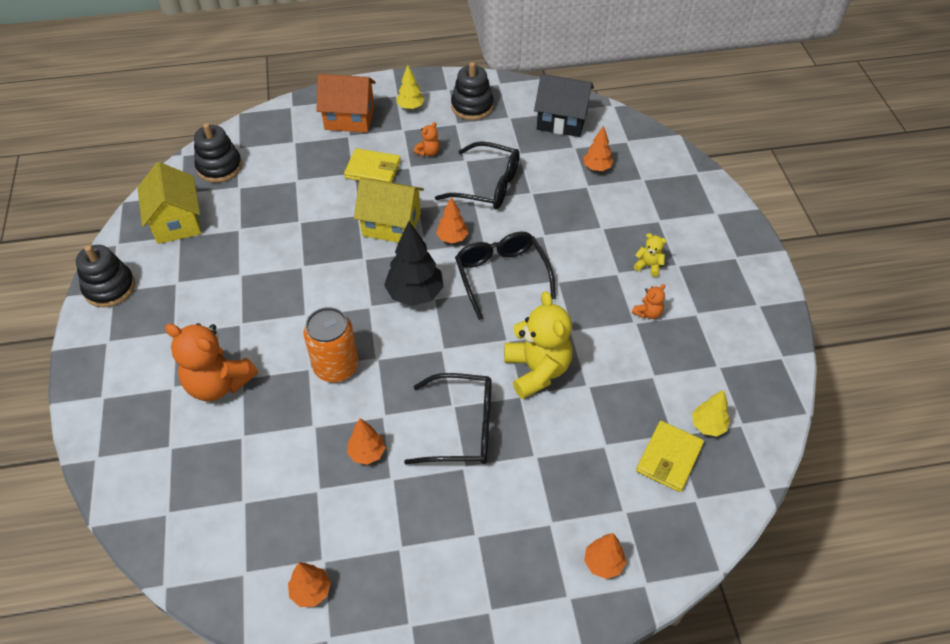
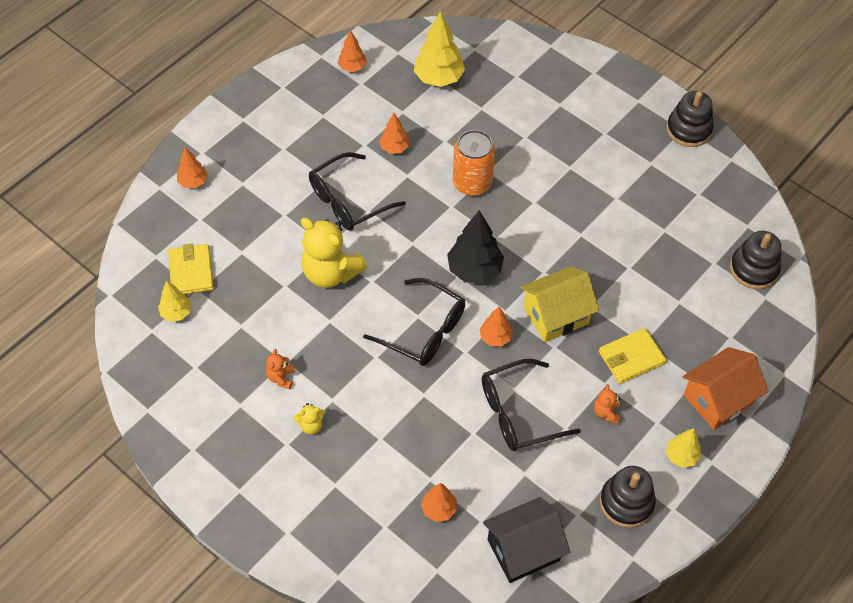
camera: 140 degrees right, 5 degrees up
yellow house [137,162,201,244] -> none
orange teddy bear [165,323,258,401] -> none
none -> yellow tree [414,11,465,87]

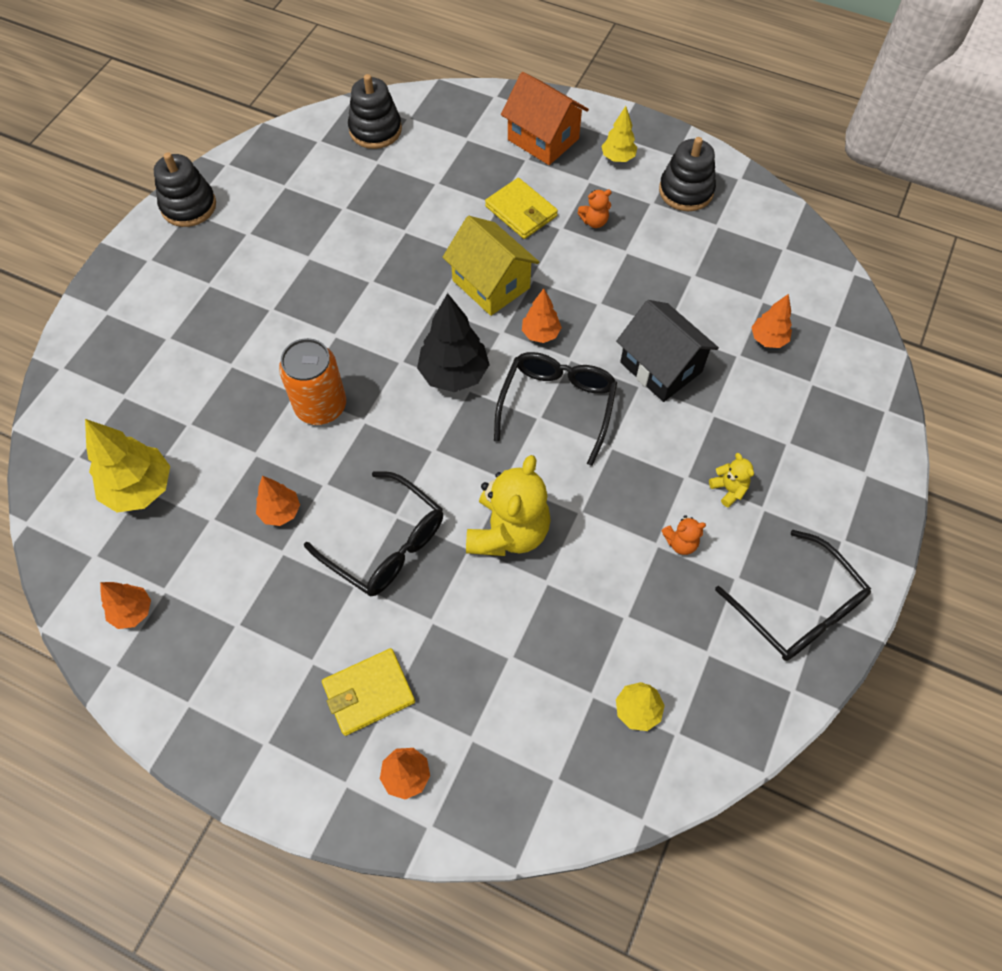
camera: 105 degrees left, 5 degrees up
yellow wallet [168,243,214,294] -> yellow wallet moved to [322,648,415,736]
black glasses [482,359,580,451] -> black glasses moved to [715,530,871,661]
black house [483,497,570,583] -> black house moved to [616,300,719,402]

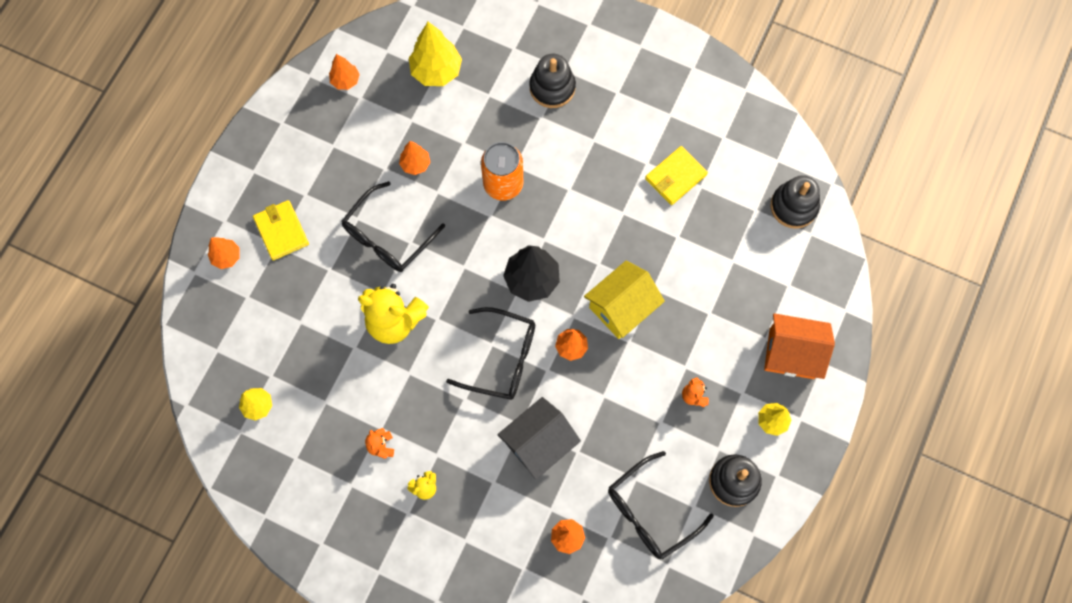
camera: 90 degrees right, 10 degrees up
black stacking toy [154,152,216,227] -> black stacking toy moved to [530,54,576,108]
yellow wallet [485,178,558,239] -> yellow wallet moved to [645,146,708,205]
orange house [501,72,589,165] -> orange house turned 60 degrees clockwise [764,313,835,379]
black glasses [715,530,871,661] -> black glasses moved to [608,451,714,559]

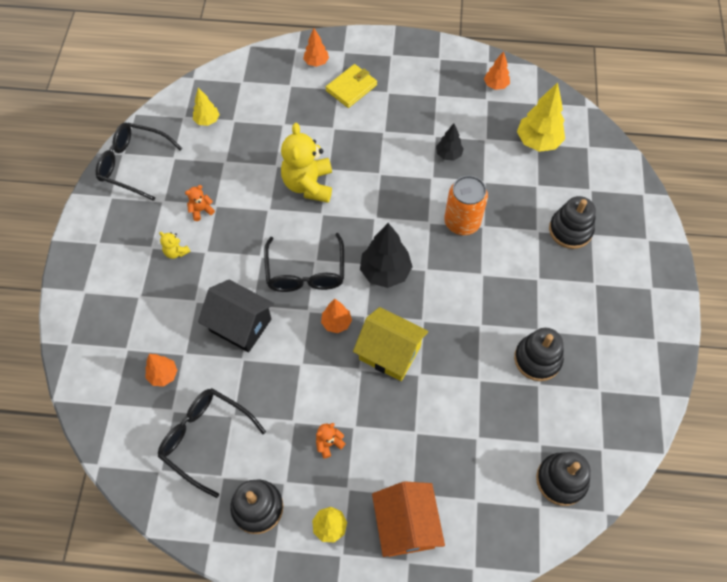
camera: 70 degrees right, 10 degrees down
black glasses [341,181,445,272] -> black glasses moved to [96,122,183,201]
orange tree [399,141,430,175] -> black tree [436,123,464,161]
yellow wallet [645,146,708,205] -> black stacking toy [514,328,564,381]

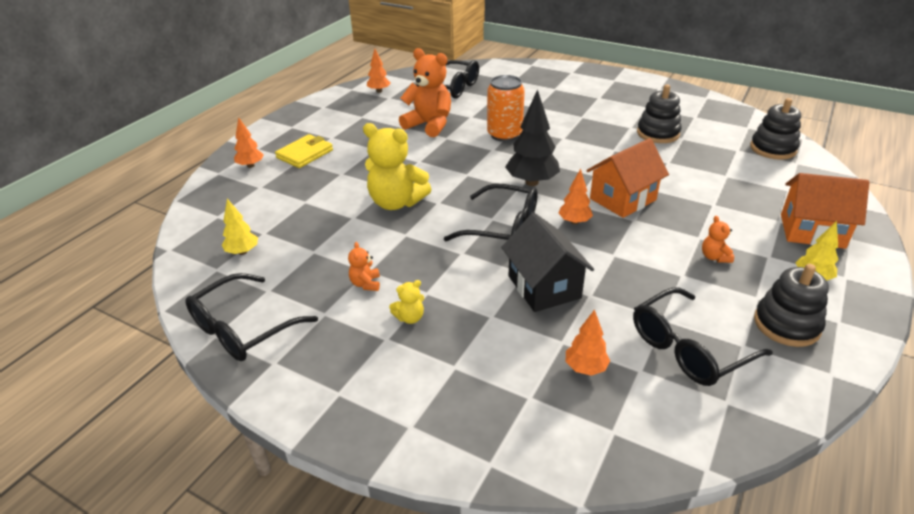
camera: 65 degrees left, 25 degrees down
black house [198,280,274,353] -> black house turned 75 degrees counterclockwise [501,213,594,312]
yellow wallet [325,64,377,108] -> yellow wallet turned 60 degrees clockwise [275,134,333,168]
yellow house [353,307,428,381] -> orange house [586,138,669,218]
black tree [436,123,464,161] -> orange teddy bear [399,48,451,137]
yellow tree [517,83,565,152] -> black glasses [416,60,479,98]
black stacking toy [549,196,596,249] -> none

